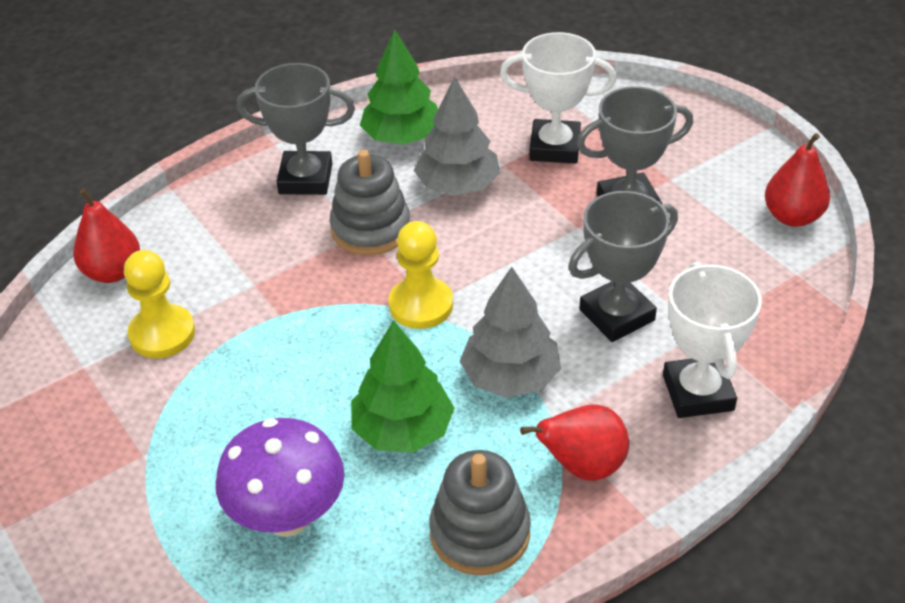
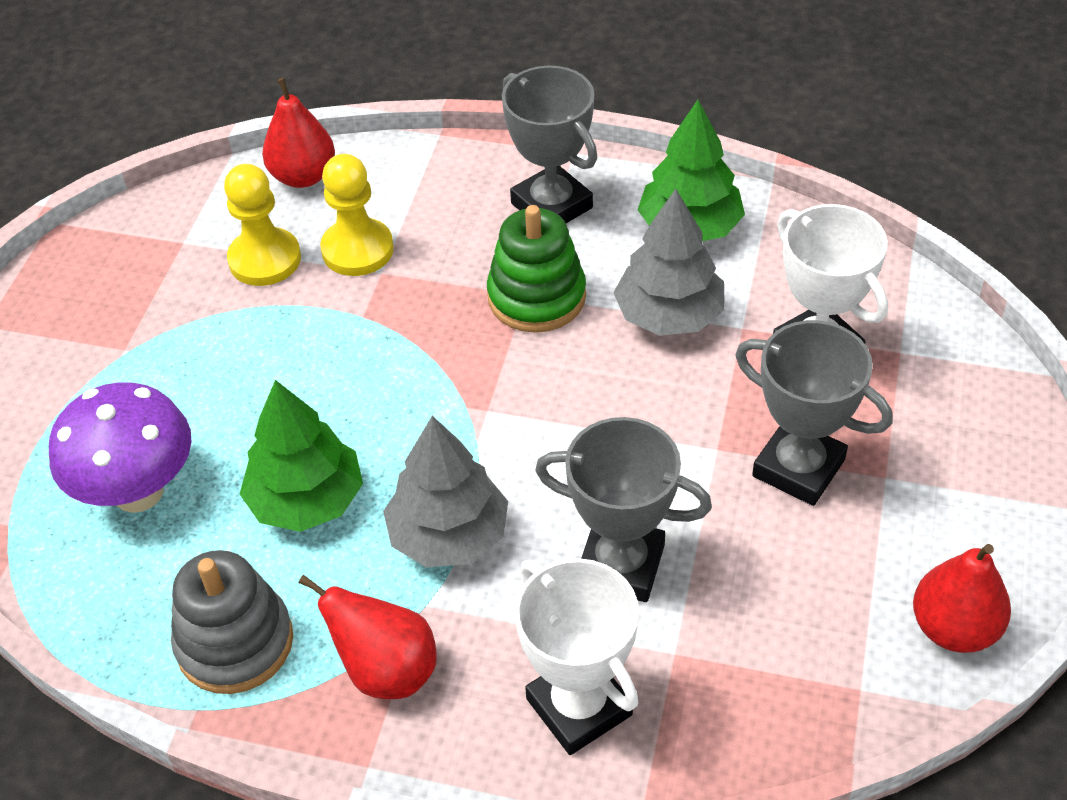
camera: 50 degrees right, 5 degrees up
grey stacking toy [330,150,410,255] -> green stacking toy [487,205,586,333]
yellow pawn [388,221,453,329] -> yellow pawn moved to [320,154,394,276]
white trophy [663,262,762,418] -> white trophy turned 75 degrees counterclockwise [515,558,639,755]

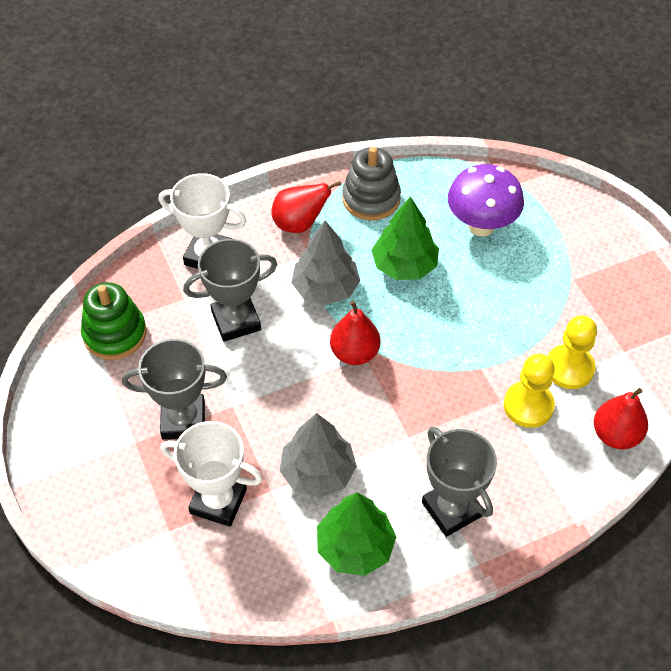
camera: 140 degrees right, 5 degrees up
green stacking toy [487,205,586,333] -> green stacking toy moved to [81,282,147,360]
grey trophy [502,66,598,223] -> grey trophy turned 45 degrees clockwise [422,427,497,537]
red pear [913,544,1011,653] -> red pear moved to [330,301,380,365]

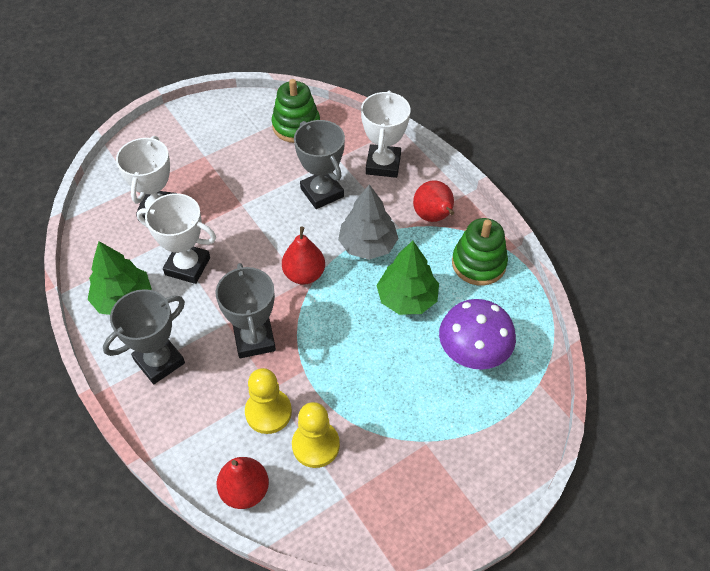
camera: 80 degrees right, 0 degrees up
grey trophy [122,339,227,440] -> grey trophy moved to [216,263,276,358]
grey tree [280,413,357,498] -> white trophy [137,193,216,284]
grey stacking toy [342,147,401,220] -> green stacking toy [452,218,508,286]

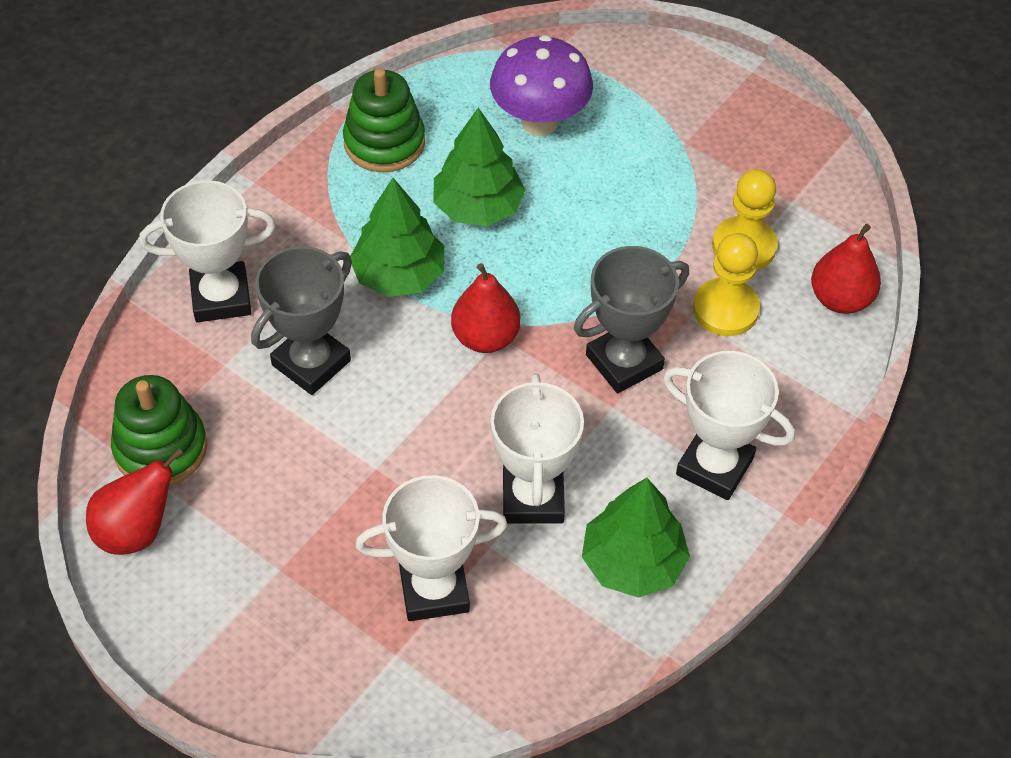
camera: 110 degrees left, 0 degrees up
grey trophy [103,289,185,384] -> white trophy [663,351,795,500]
grey tree [338,184,399,260] -> green tree [350,178,444,297]
red pear [413,180,454,222] -> red pear moved to [86,448,184,555]

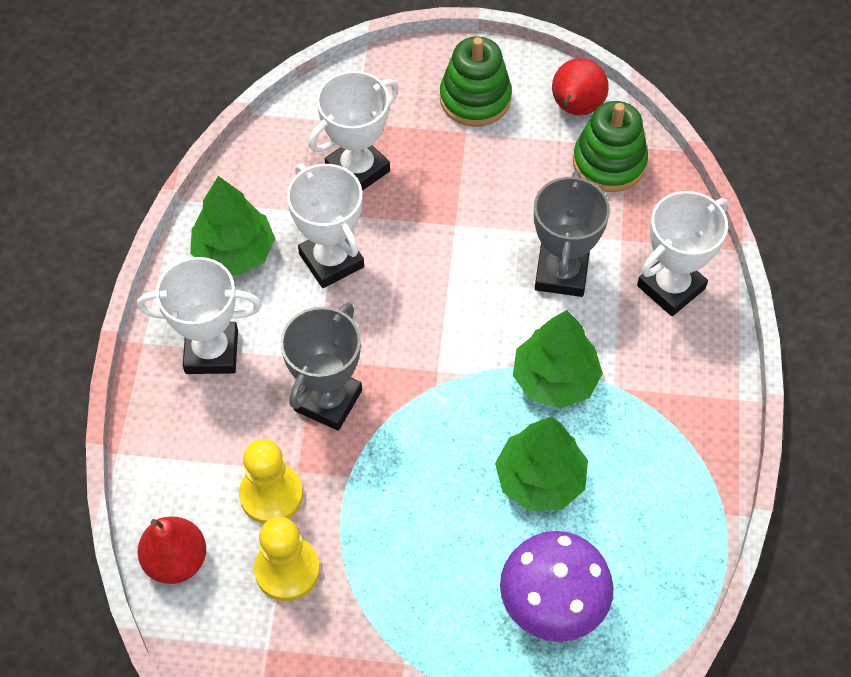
camera: 150 degrees right, 5 degrees up
green stacking toy [343,68,425,172] -> green stacking toy moved to [440,37,512,127]
red pear [451,263,521,353] -> none

